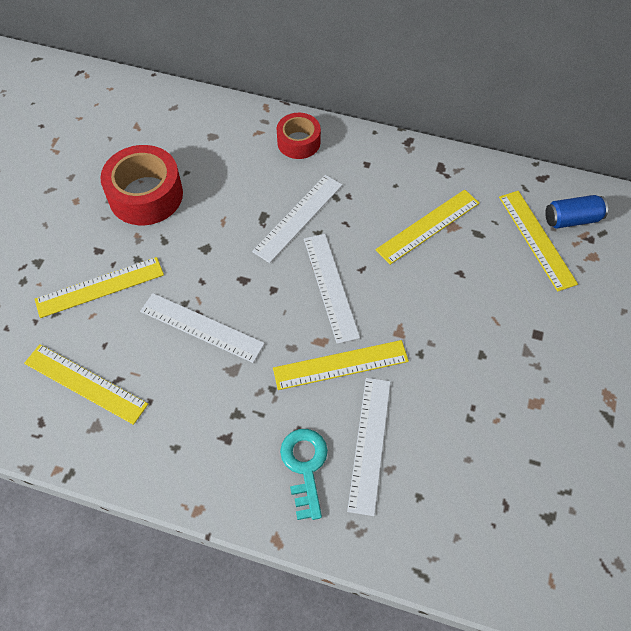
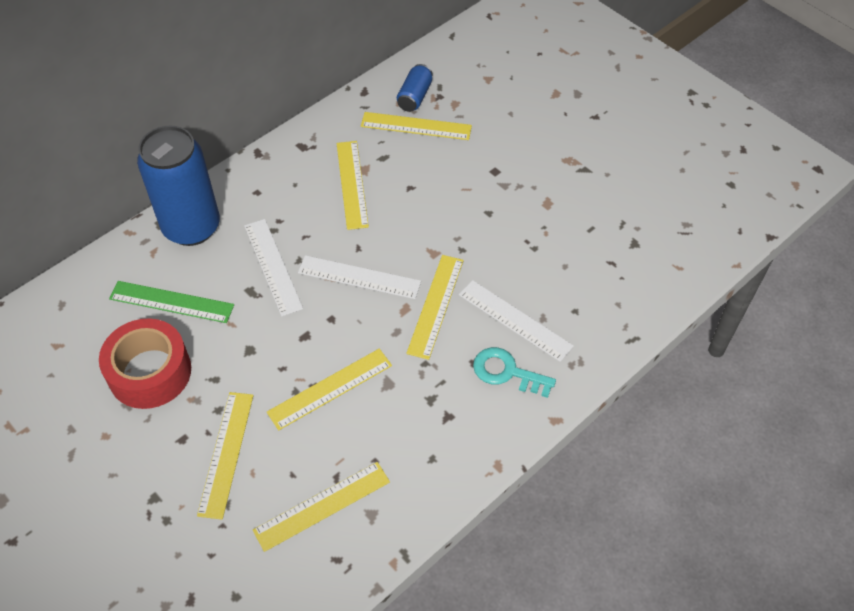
camera: 60 degrees left, 5 degrees down
white ruler [140,293,265,363] -> yellow ruler [267,349,392,431]
red tape [277,113,321,159] -> blue can [137,126,220,246]
none -> green ruler [109,281,234,323]

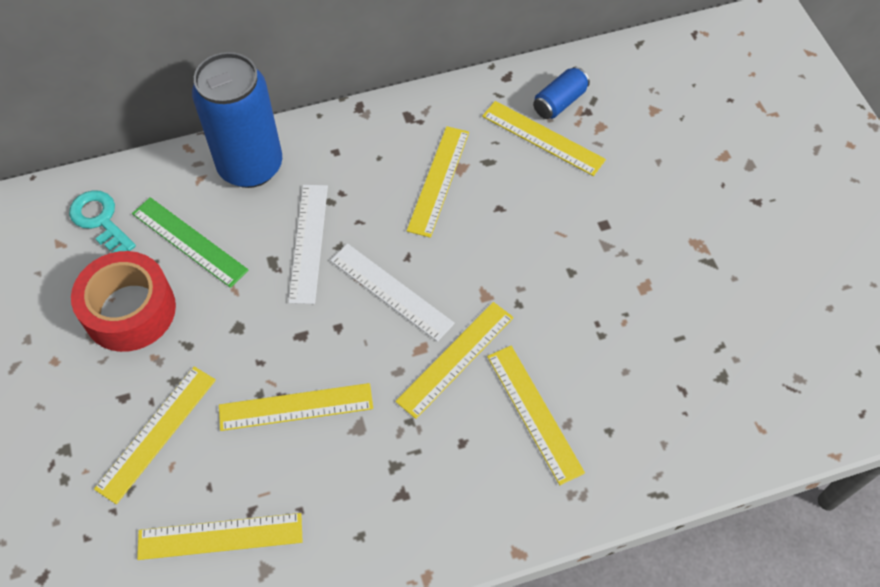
camera: 25 degrees right, 5 degrees up
white ruler [459,280,574,362] -> yellow ruler [487,346,585,485]
turquoise key [473,347,556,398] -> turquoise key moved to [69,190,136,253]

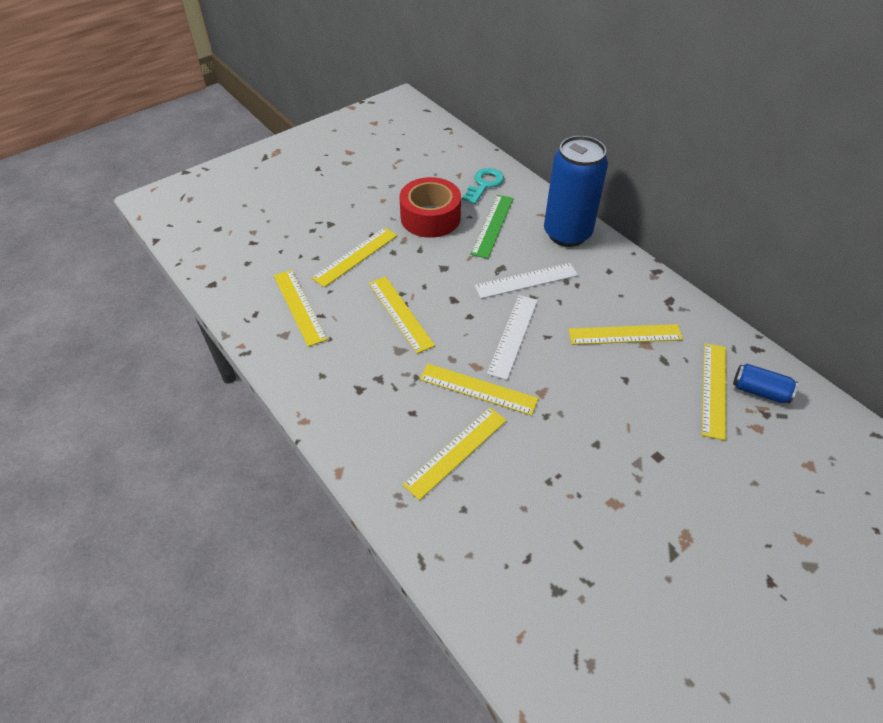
camera: 70 degrees right, 10 degrees down
yellow ruler [94,366,216,504] -> yellow ruler turned 60 degrees counterclockwise [312,227,397,287]

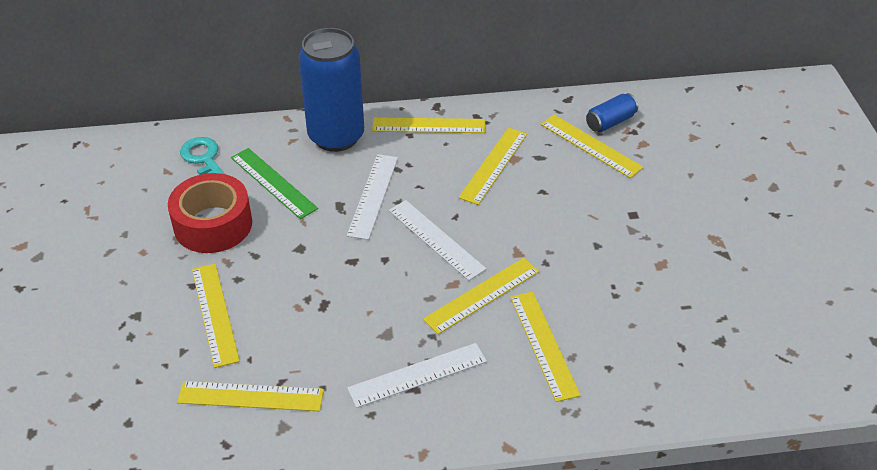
camera: 60 degrees left, 5 degrees down
yellow ruler [369,276,435,354] -> yellow ruler moved to [372,117,485,133]
none -> white ruler [347,343,487,408]

